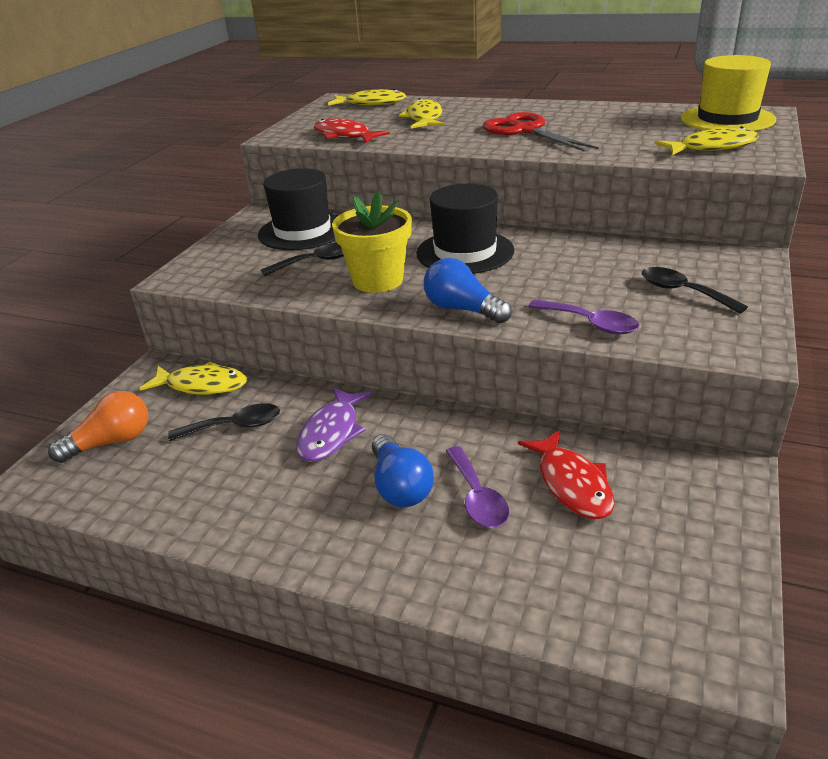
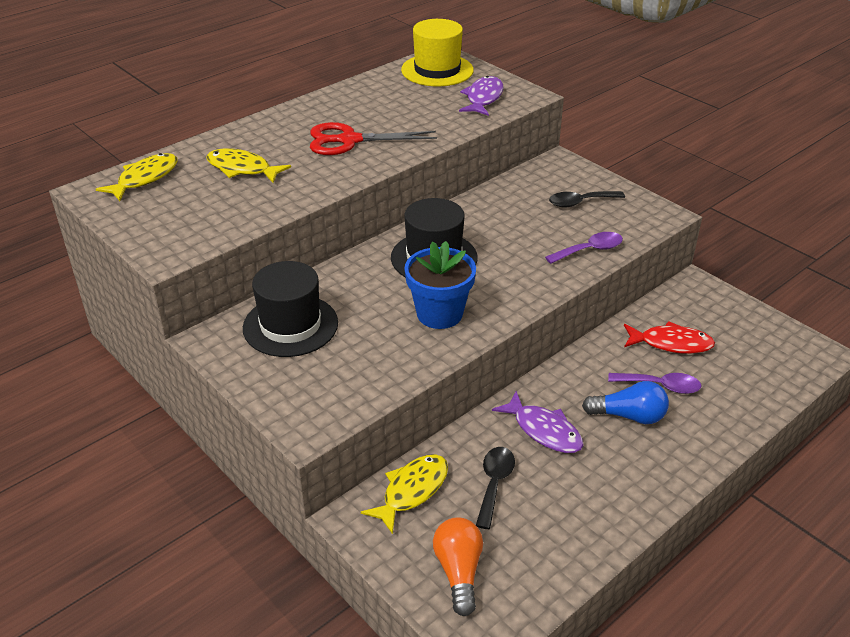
camera: 65 degrees left, 5 degrees up
black spoon [261,242,344,276] -> none
red fish [314,118,390,143] -> none
yellow flower pot [332,190,412,293] -> blue flower pot [404,241,476,329]
blue light bulb [424,258,512,323] -> none
yellow fish [655,126,759,155] -> purple fish [459,76,504,116]

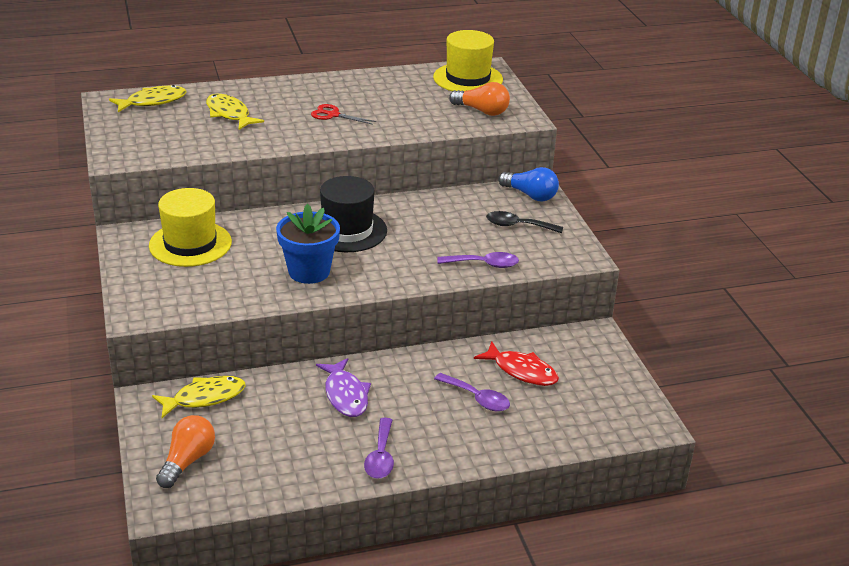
camera: 25 degrees right, 5 degrees down
black hat [243,261,338,357] -> yellow hat [149,188,232,267]
red scissors [310,122,437,155] -> red scissors [311,104,376,125], size x0.57
purple fish [459,76,504,116] -> orange light bulb [449,82,510,116]
black spoon [476,447,515,529] -> none
blue light bulb [582,381,669,424] -> blue light bulb moved to [498,167,559,201]
none -> purple spoon [364,418,394,479]

